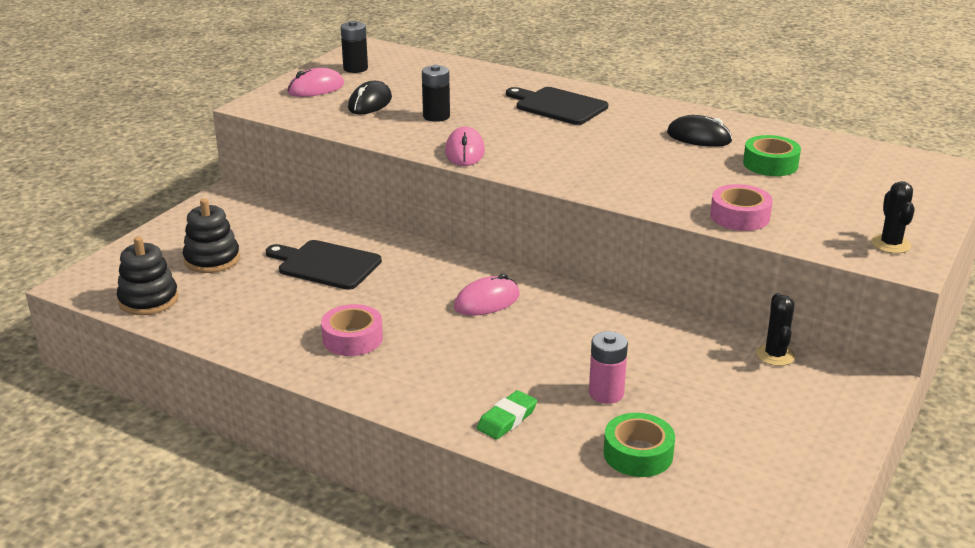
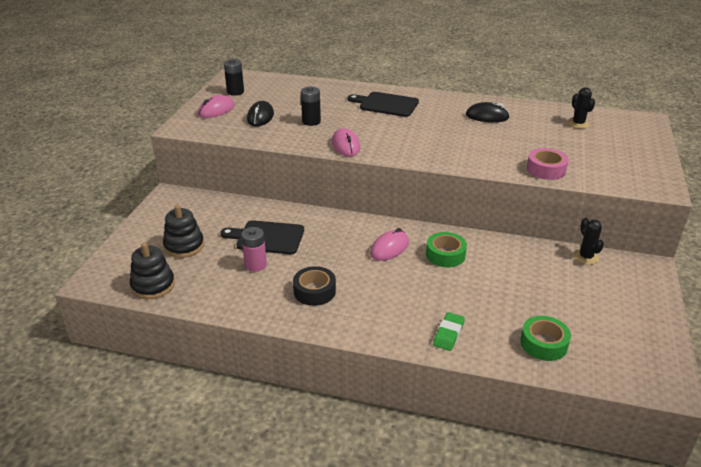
camera: 15 degrees left, 5 degrees up
pink tape [321,304,383,356] -> black tape [293,266,336,306]
pink battery [589,331,628,404] -> pink battery moved to [241,227,267,272]
green tape [743,135,801,176] -> green tape moved to [426,232,467,267]
black cactus [871,181,915,254] -> black cactus moved to [568,87,595,129]

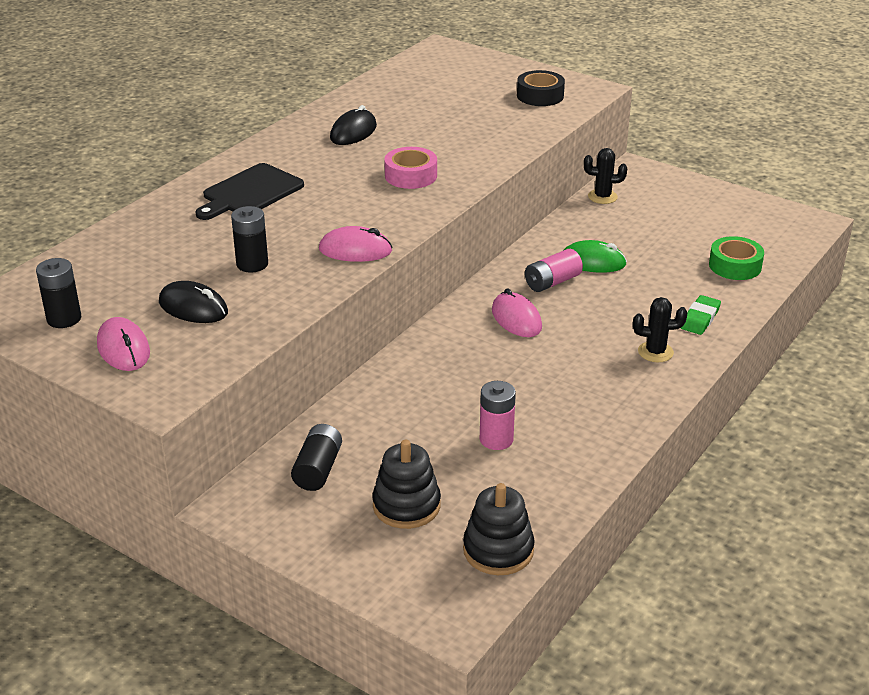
camera: 70 degrees left, 0 degrees up
black cutting board [220,220,304,254] -> none
black tape [293,266,336,306] -> black tape moved to [517,70,565,106]
green tape [426,232,467,267] -> pink battery [525,249,583,292]
green eraser [433,312,465,351] -> green eraser turned 75 degrees clockwise [681,295,721,335]
pink tape [527,148,569,180] -> pink tape moved to [384,147,437,189]
black cactus [568,87,595,129] -> black cactus moved to [633,297,687,362]
none -> black battery [291,424,342,491]
none -> green mouse [564,240,627,273]

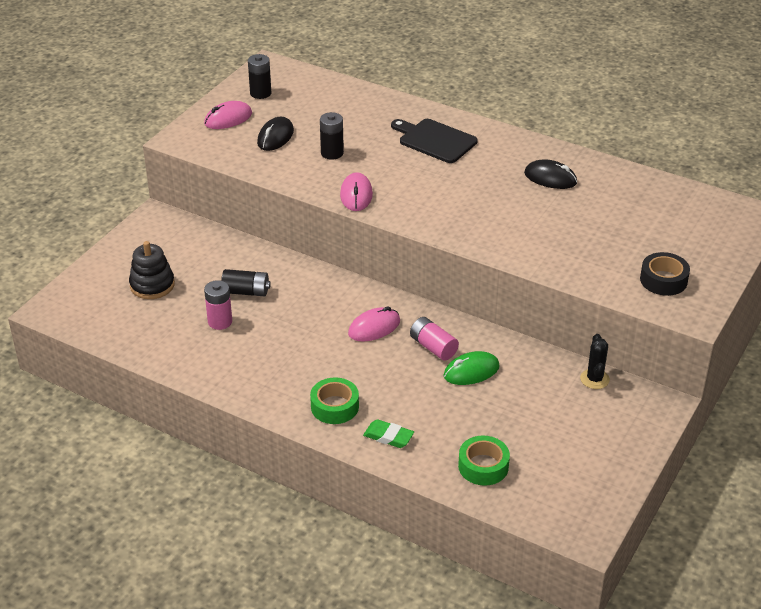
camera: 85 degrees right, 5 degrees up
black battery [291,424,342,491] -> black battery moved to [221,269,271,296]
pink tape [384,147,437,189] -> none
black stacking toy [463,483,535,575] -> none
green mouse [564,240,627,273] -> green mouse turned 60 degrees clockwise [443,351,500,385]
black cactus [633,297,687,362] -> green tape [310,377,359,424]

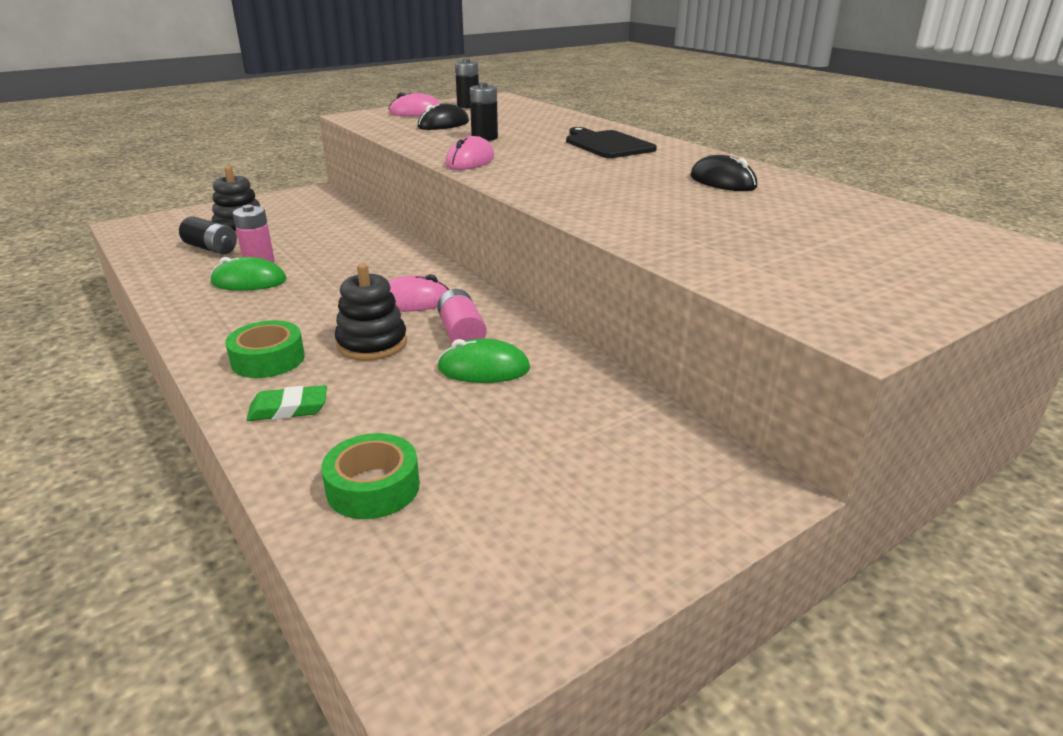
camera: 25 degrees right, 10 degrees down
black battery [221,269,271,296] -> black battery moved to [179,216,237,254]
green eraser [363,419,414,448] -> green eraser turned 60 degrees counterclockwise [246,385,327,421]
black cactus [580,334,610,389] -> none
black tape [640,252,690,296] -> none
none -> green mouse [210,257,286,291]
none -> black stacking toy [335,263,407,361]

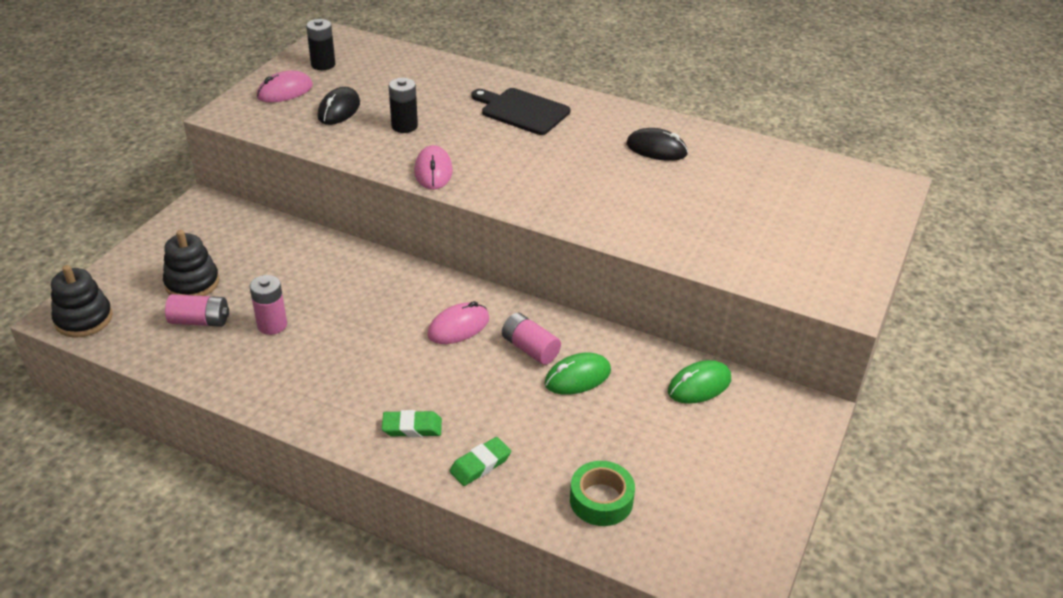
camera: 30 degrees left, 10 degrees up
black battery [179,216,237,254] -> pink battery [165,294,229,327]
green mouse [210,257,286,291] -> green mouse moved to [668,360,731,404]
green tape [225,320,305,378] -> green eraser [382,410,442,437]
black stacking toy [335,263,407,361] -> black stacking toy moved to [51,265,113,338]

